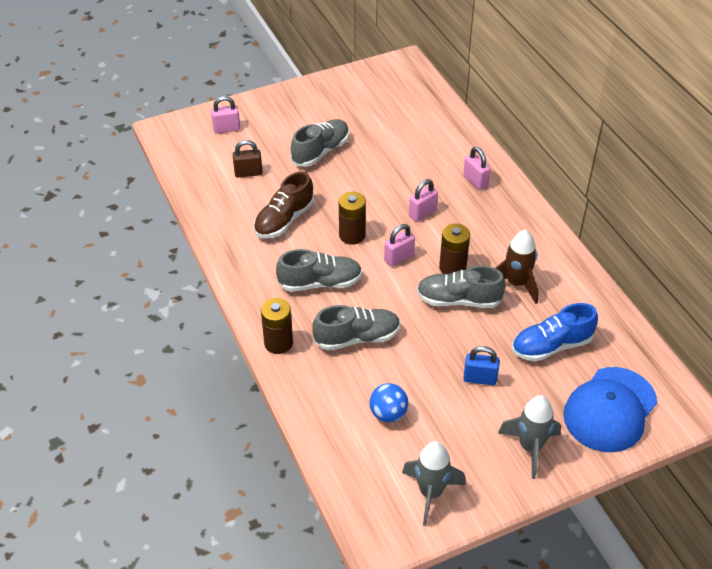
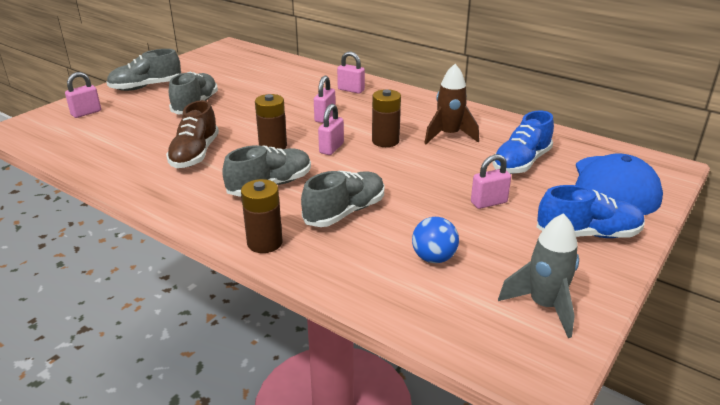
camera: 30 degrees left, 15 degrees down
brown padlock [233,140,263,177] -> none
grey shoe [417,266,506,308] -> grey shoe moved to [107,49,181,91]
blue padlock [463,346,500,385] -> pink padlock [471,154,511,209]
grey rocket [498,395,561,479] -> blue shoe [537,185,645,238]

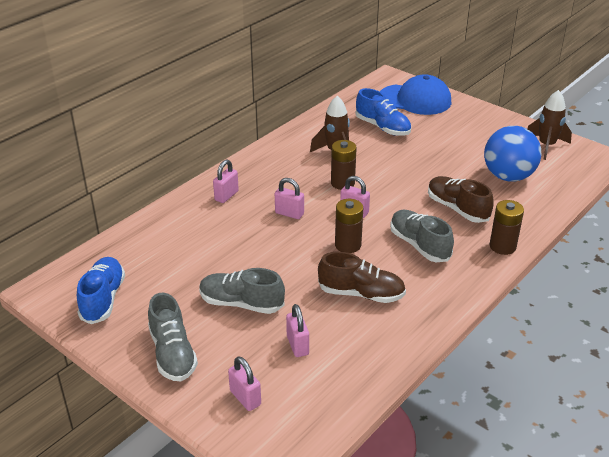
camera: 85 degrees left, 5 degrees up
grey shoe [301,171,384,227] -> brown shoe [428,176,494,223]
blue ball [412,217,459,263] -> blue ball [484,126,541,182], size x1.83
pink padlock [471,154,511,209] -> pink padlock moved to [286,304,309,357]
grey rocket [498,213,579,338] -> brown rocket [527,90,572,160]
blue shoe [537,185,645,238] -> blue shoe moved to [77,257,125,324]

